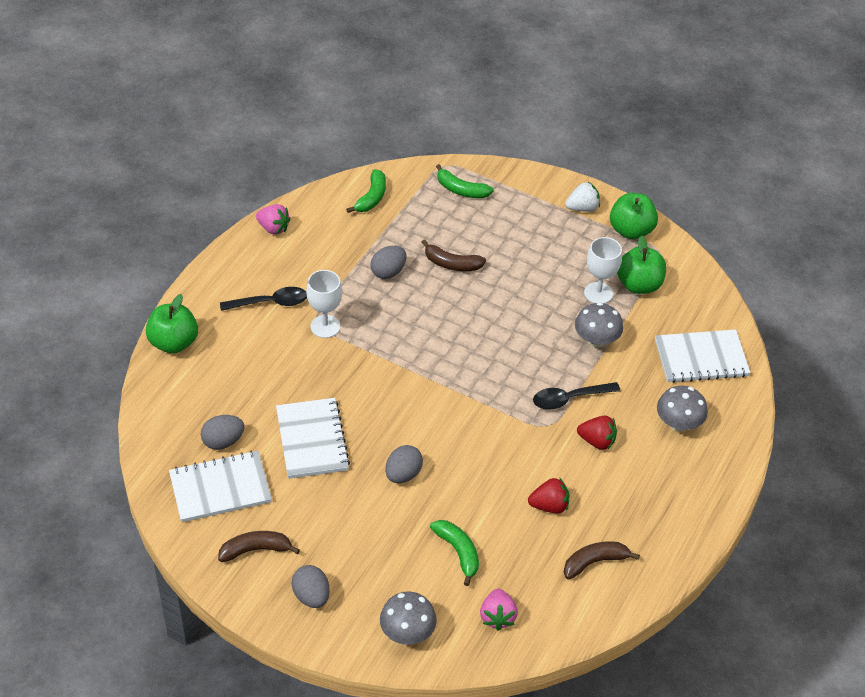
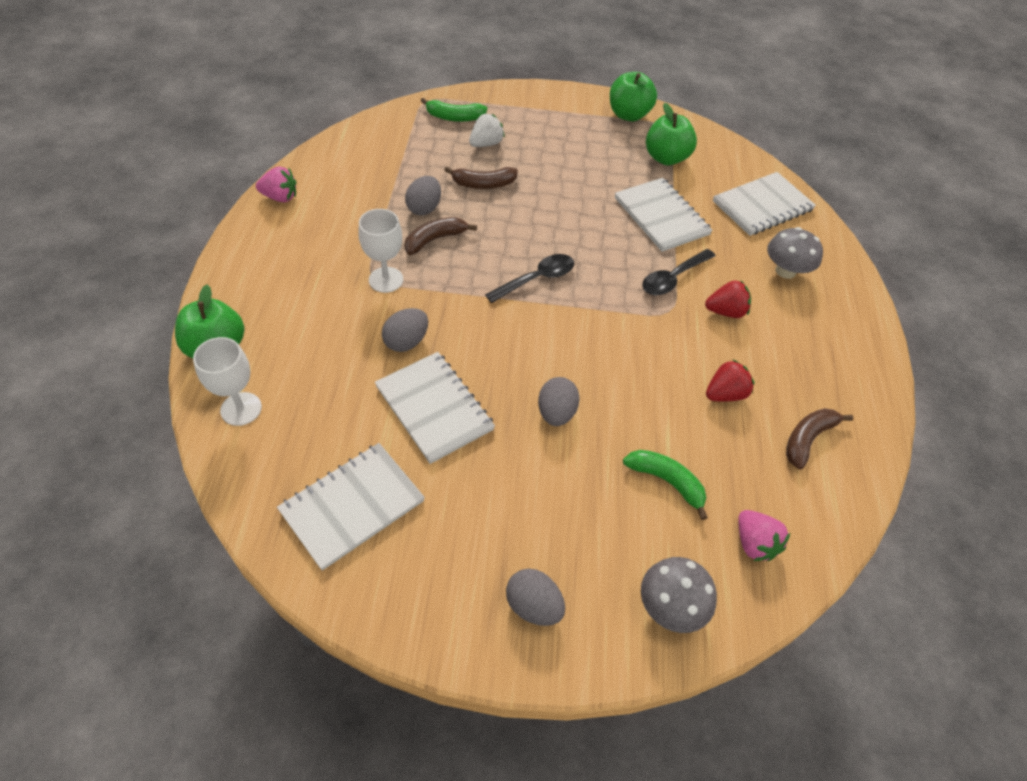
camera: 25 degrees left, 5 degrees up
grey egg [201,415,245,450] -> grey egg moved to [382,308,428,352]
brown banana [218,531,300,562] -> brown banana moved to [404,217,477,255]
black spoon [220,287,307,311] -> black spoon moved to [485,254,574,303]
green banana [346,169,386,213] -> none
white strawberry [565,182,600,212] -> white strawberry moved to [469,113,505,147]
grey mushroom [575,302,623,348] -> white notebook [615,178,713,252]
white goblet [584,237,622,304] -> white goblet moved to [193,337,262,426]

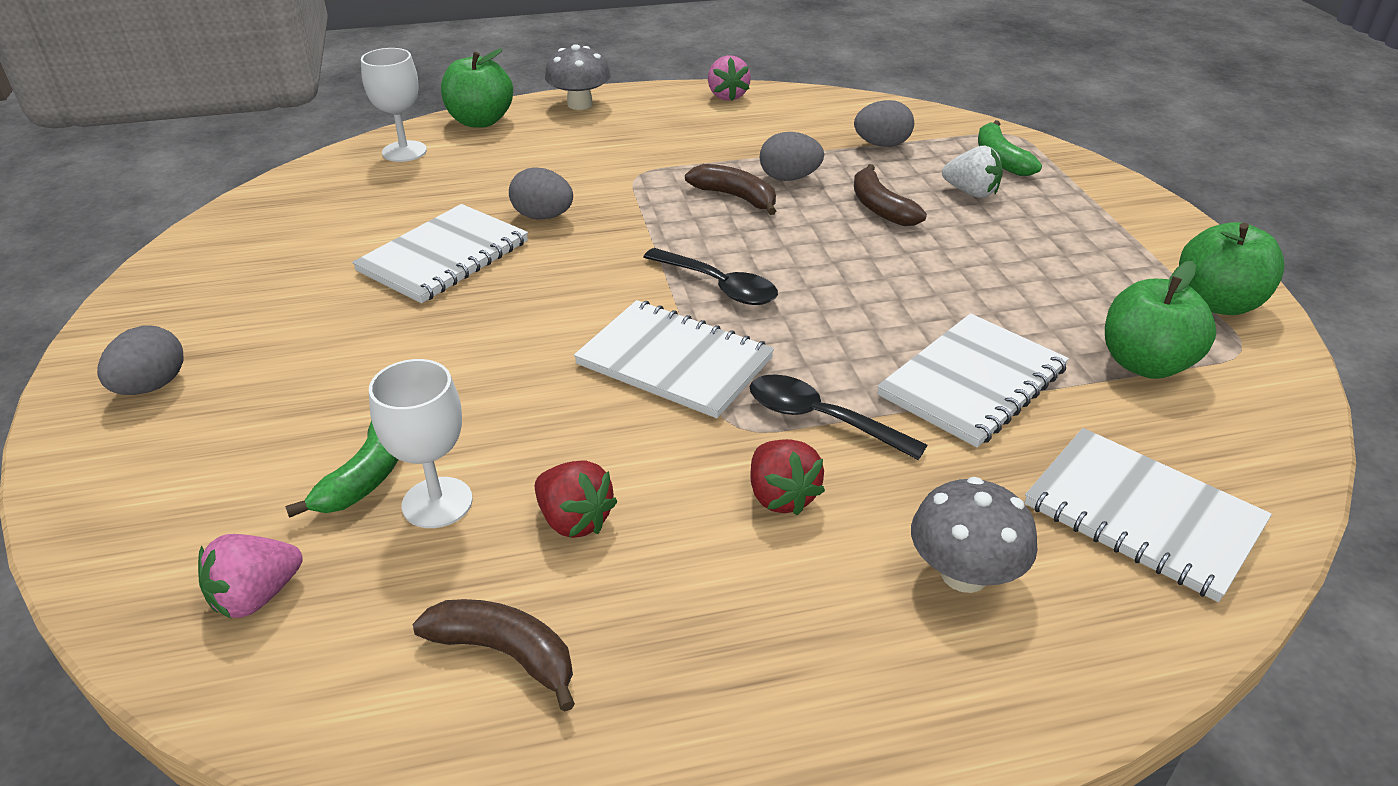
camera: 75 degrees right, 15 degrees down
white notebook [277,443,425,571] -> white notebook moved to [574,300,774,418]
white goblet [358,209,403,293] -> white goblet moved to [369,359,473,528]
grey egg [538,377,580,426] -> grey egg moved to [854,100,914,147]
grey mushroom [641,557,717,633] -> grey mushroom moved to [545,44,611,110]

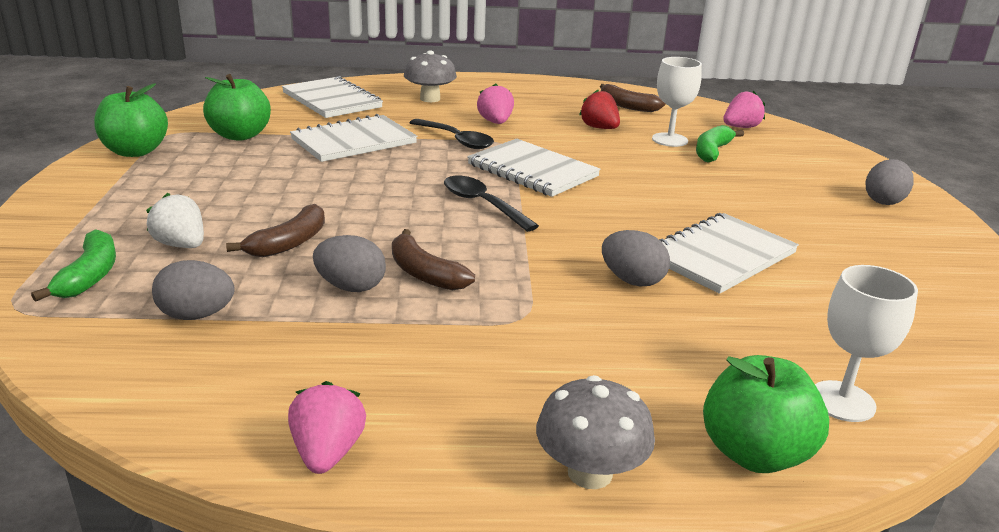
camera: 170 degrees left, 10 degrees down
red strawberry [750,439,825,516] -> pink strawberry [477,83,514,124]
brown banana [854,164,927,226] -> brown banana turned 45 degrees clockwise [226,204,325,257]

